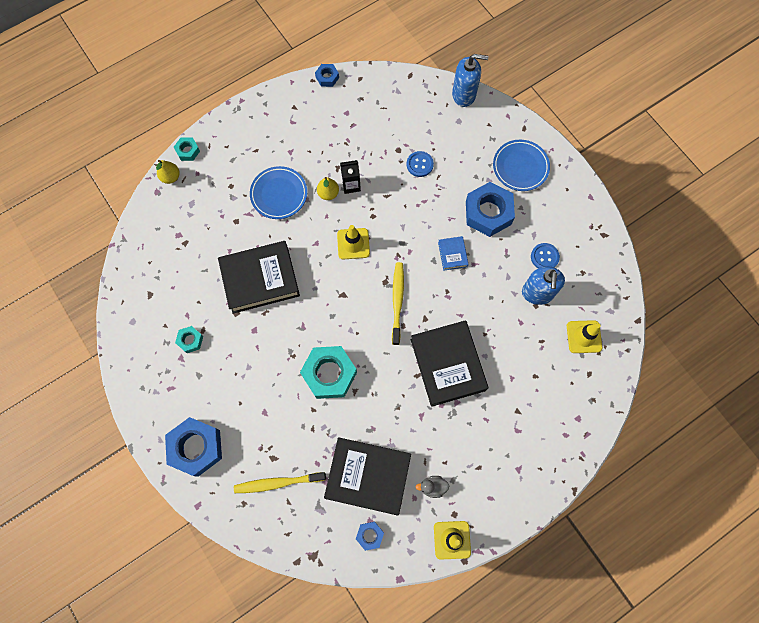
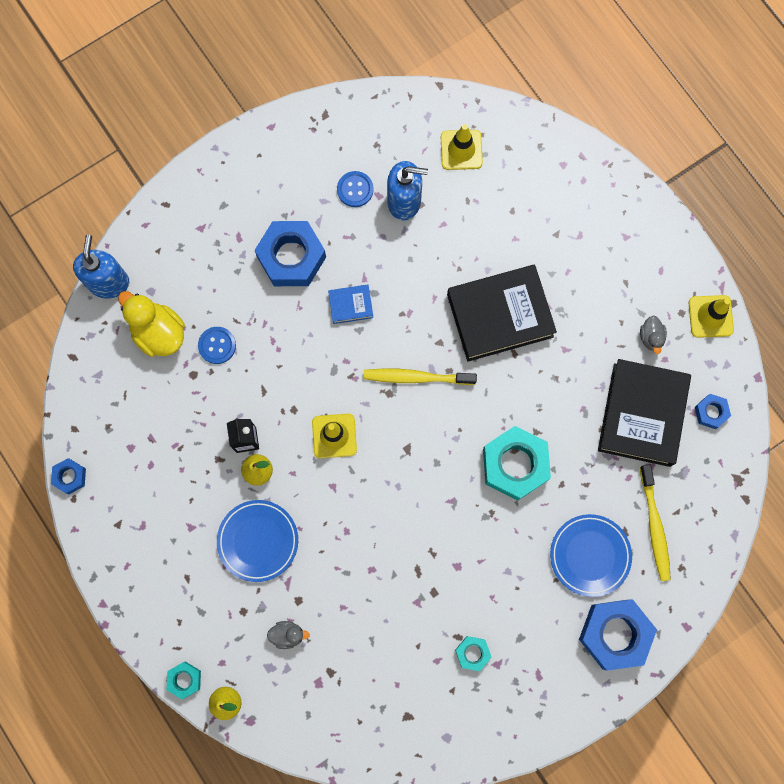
camera: 90 degrees left, 5 degrees up
black book [218,241,300,314] -> none
blue plate [493,140,550,191] -> blue plate moved to [550,514,632,597]
none -> yellow duck [118,291,185,357]
none -> grey duck [267,621,310,649]

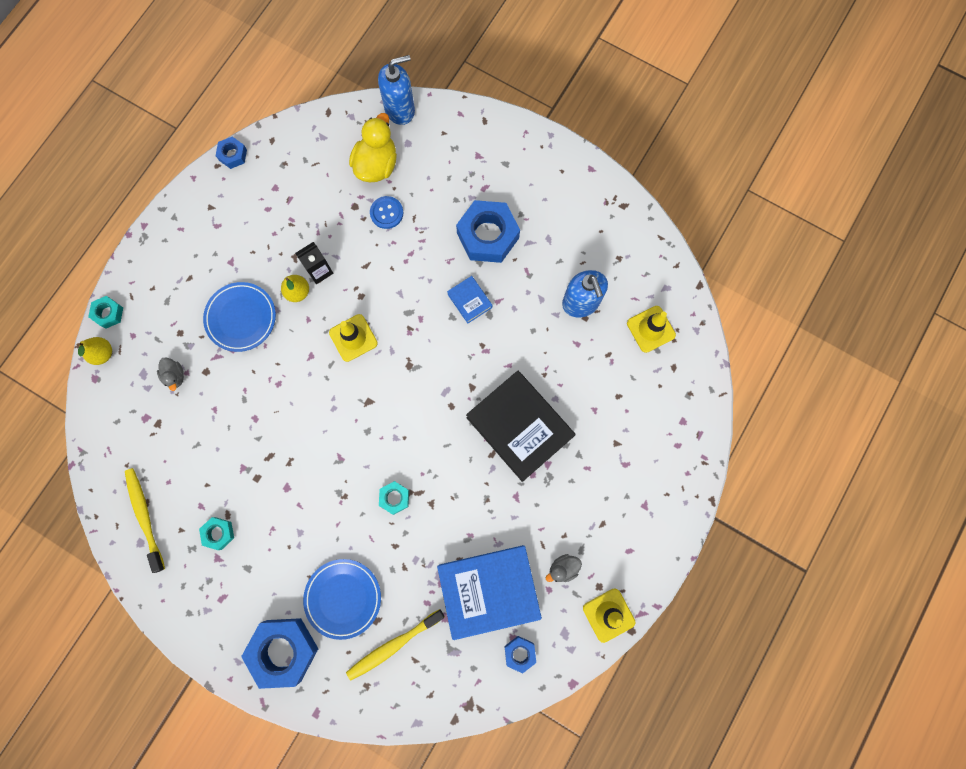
camera: 65 degrees right, 0 degrees up
blue button [337,171,374,207] -> none
yellow toothbrush [363,369,477,385] -> yellow toothbrush moved to [125,468,165,573]
turquoise nut [483,426,551,500] -> turquoise nut [379,481,409,515], size x0.49
black book [598,359,691,467] -> blue book [437,545,542,640]

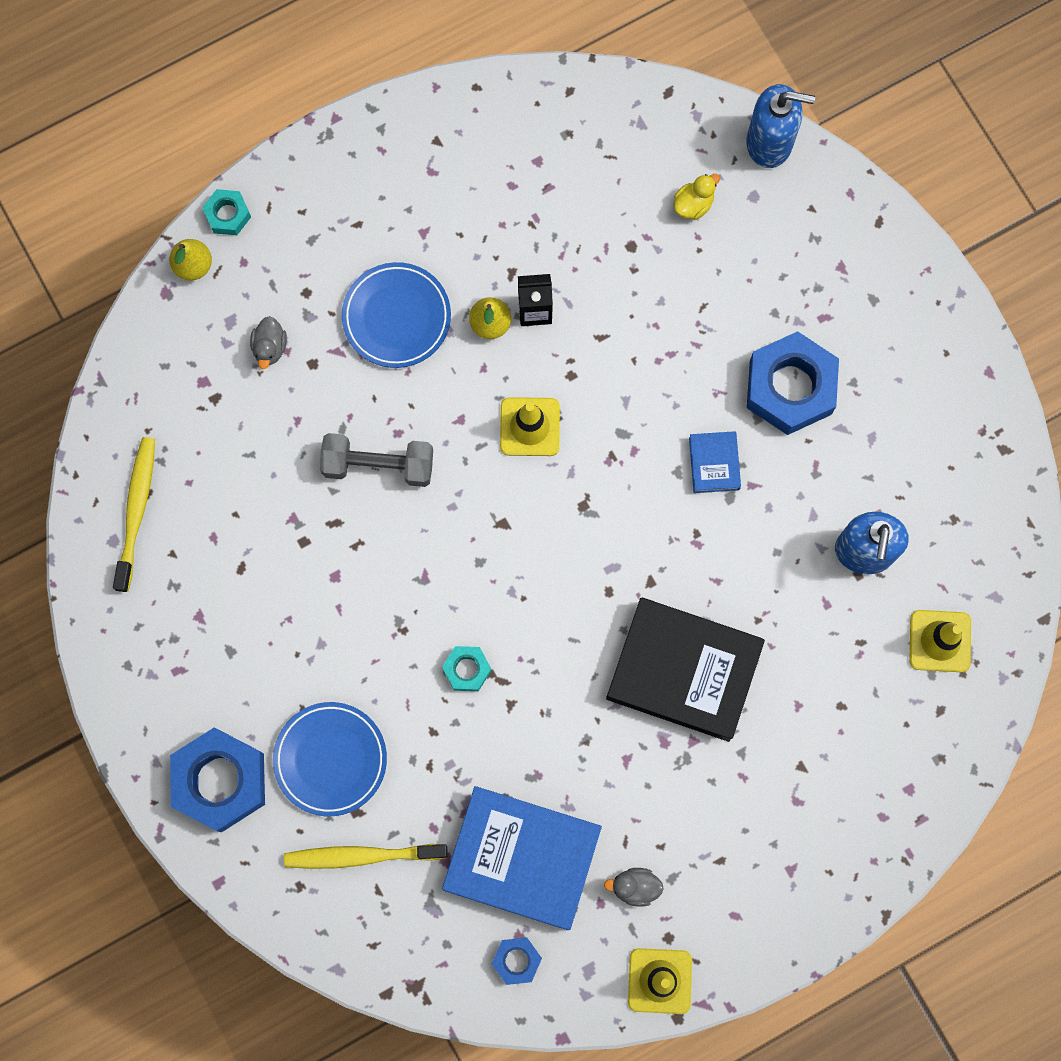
camera: 30 degrees right, 0 degrees up
turquoise nut [199,517,234,550] -> none
blue nut [216,137,247,169] -> none
yellow duck [349,113,397,182] -> yellow duck [674,174,720,220], size x0.52
blue button [370,196,403,229] -> none
black book [466,371,575,482] -> black book turned 60 degrees counterclockwise [606,598,765,742]
none -> grey dumbbell [320,433,433,487]

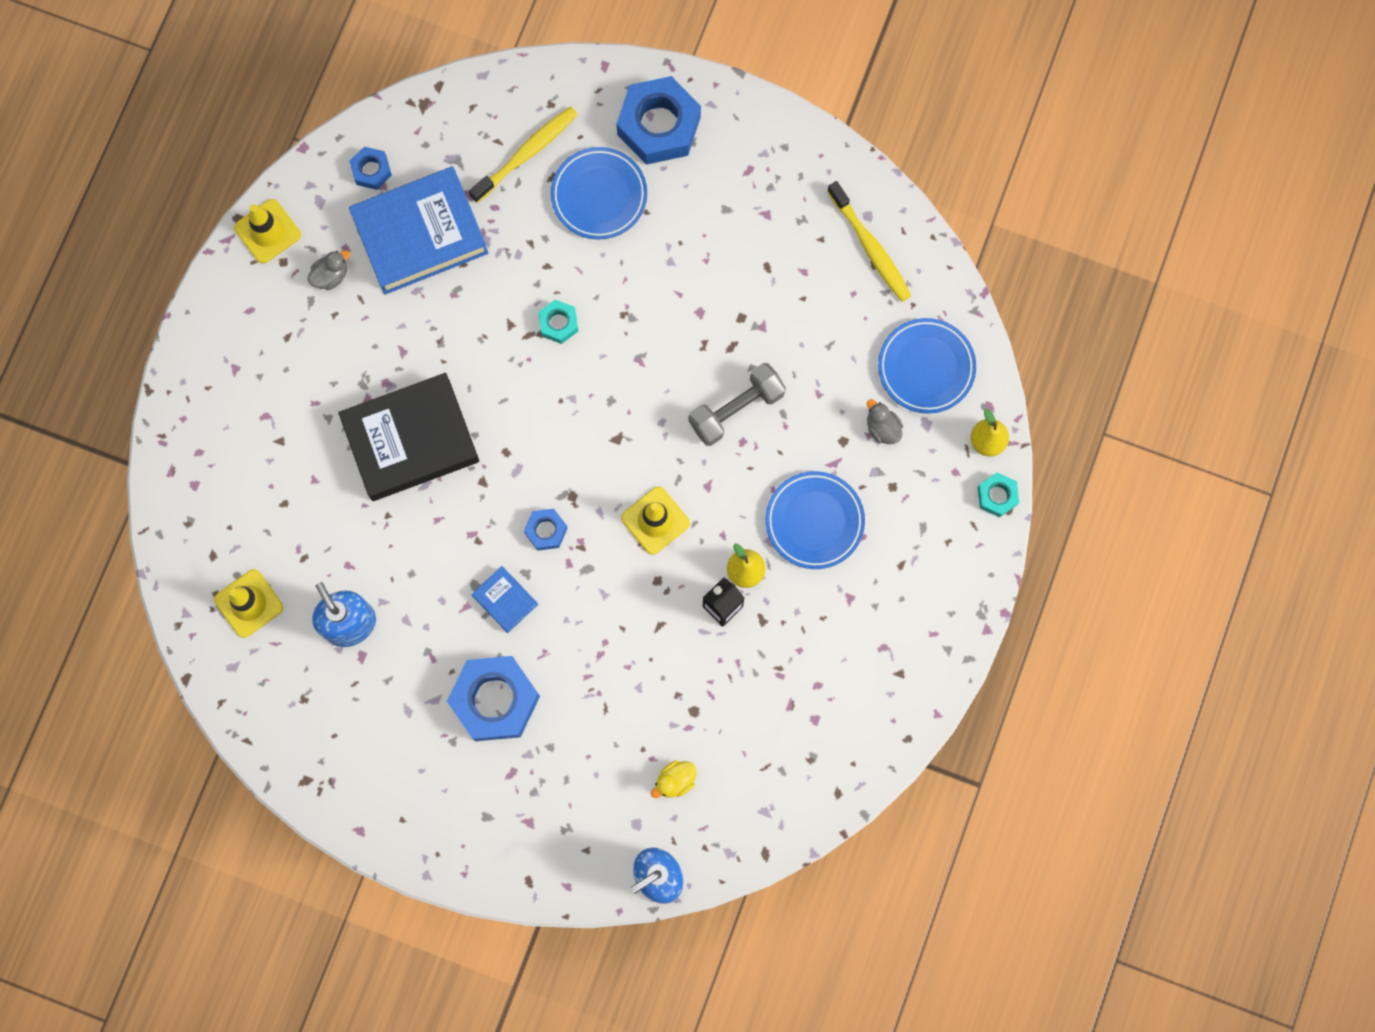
camera: 140 degrees right, 0 degrees up
yellow duck [674,174,720,220] -> yellow duck turned 45 degrees clockwise [651,760,697,798]
none -> blue nut [524,509,568,551]
none -> blue plate [878,318,976,414]

